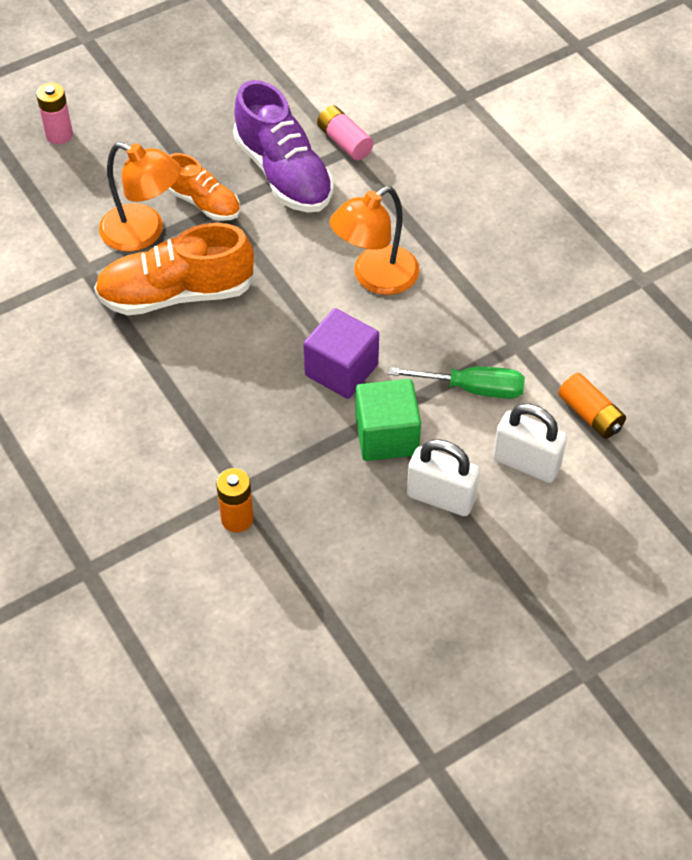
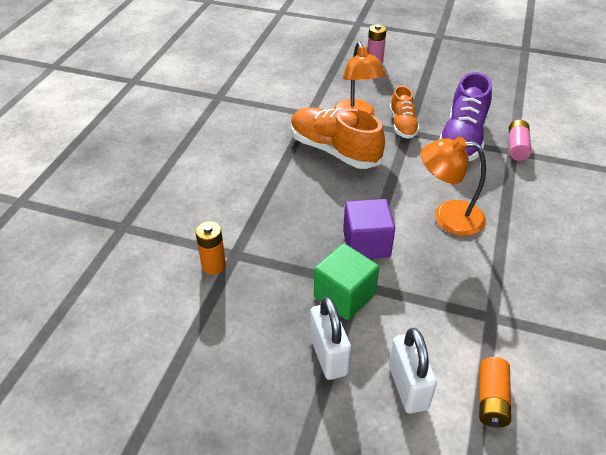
camera: 50 degrees right, 10 degrees down
green screwdriver [388,366,525,399] -> none

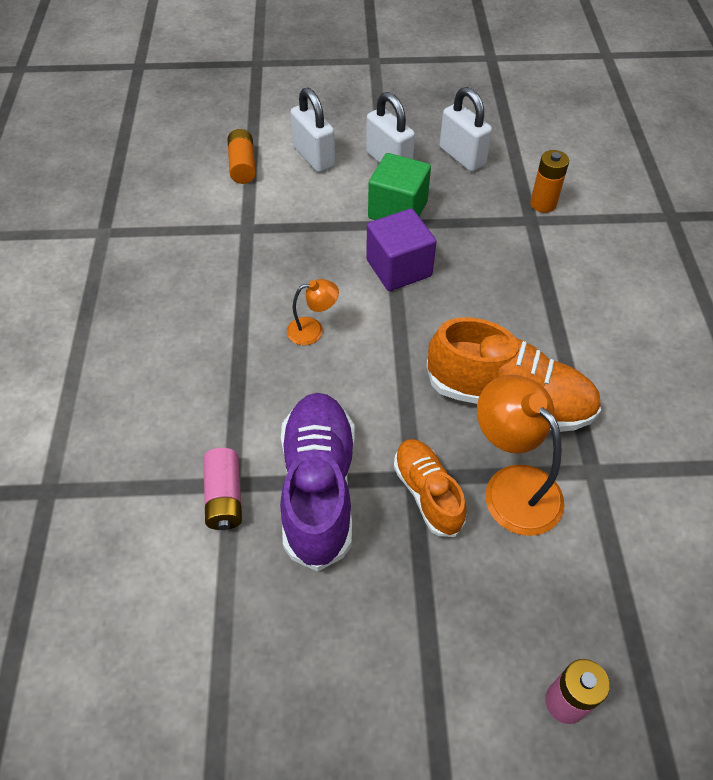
camera: 160 degrees right, 10 degrees up
orange lamp [421,137,486,236] -> orange lamp [287,279,339,345], size x0.54
none -> white padlock [439,87,492,172]

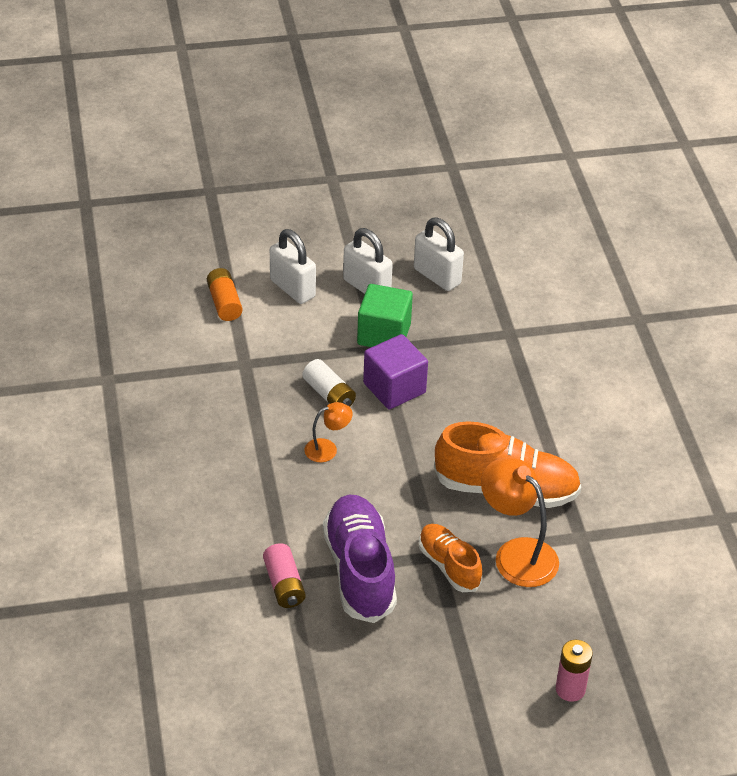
camera: 10 degrees left, 10 degrees down
orange battery [530,150,569,213] -> none
none -> white battery [302,359,356,407]

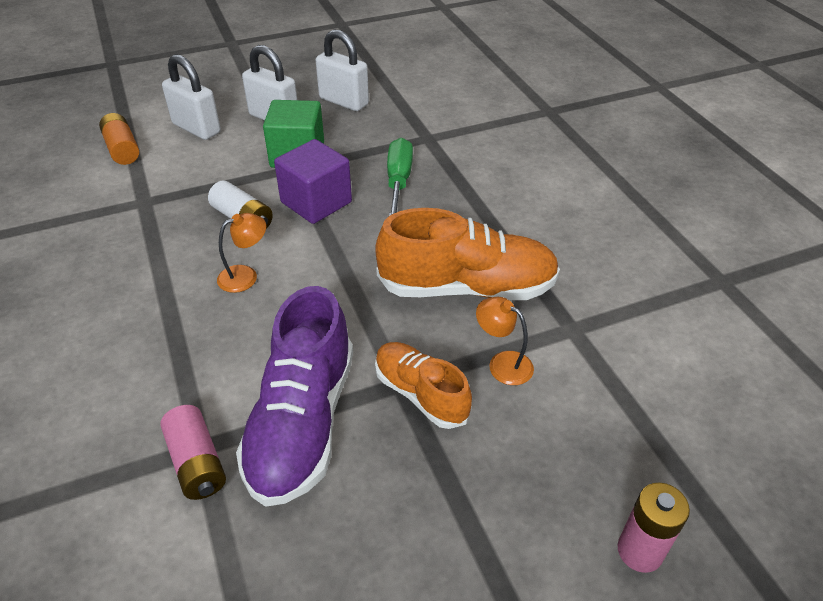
camera: 10 degrees left, 0 degrees up
purple shoe [323,495,397,623] -> purple shoe turned 150 degrees counterclockwise [236,286,353,507]
orange lamp [481,458,559,587] -> orange lamp [476,297,534,385], size x0.54
none -> green screwdriver [387,138,413,216]

